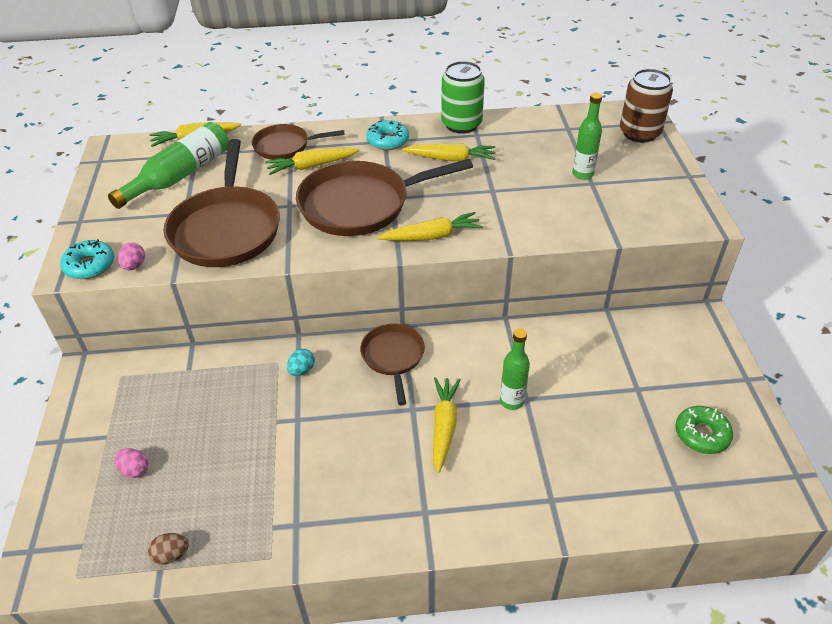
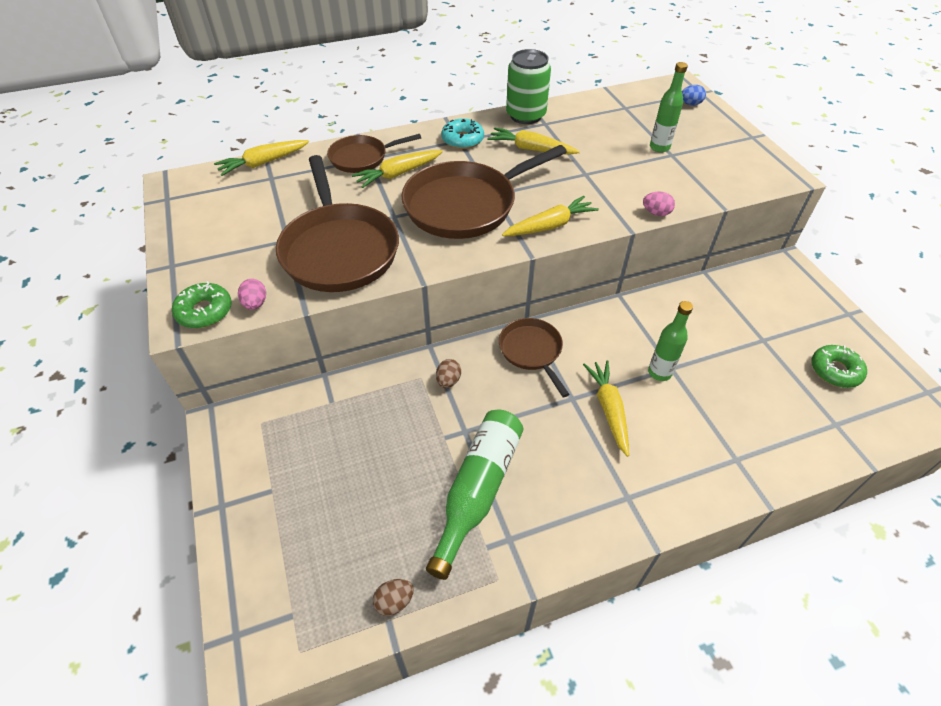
camera: 15 degrees left, 5 degrees up
turquoise donut [60,239,114,279] -> green donut [172,281,232,328]
green bottle [108,122,229,209] -> green bottle moved to [426,409,523,580]
pink egg [115,448,148,478] -> pink egg moved to [643,191,675,216]
turquoise egg [287,349,315,376] -> brown egg [436,359,461,388]
yellow carrot [402,143,495,161] -> yellow carrot turned 150 degrees counterclockwise [487,127,580,155]
brown can [620,69,673,143] -> blue egg [682,85,706,105]

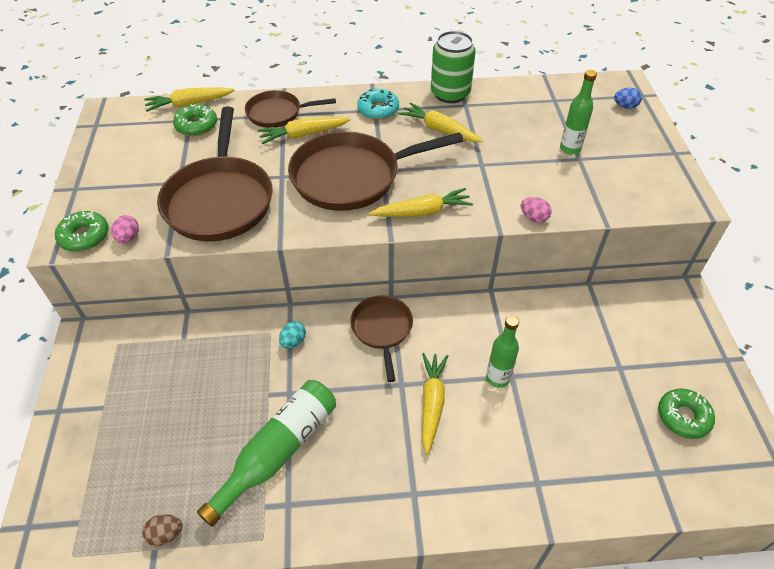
camera: 15 degrees right, 0 degrees up
brown egg [436,359,461,388] -> turquoise egg [279,321,306,348]
none -> green donut [173,104,217,136]

